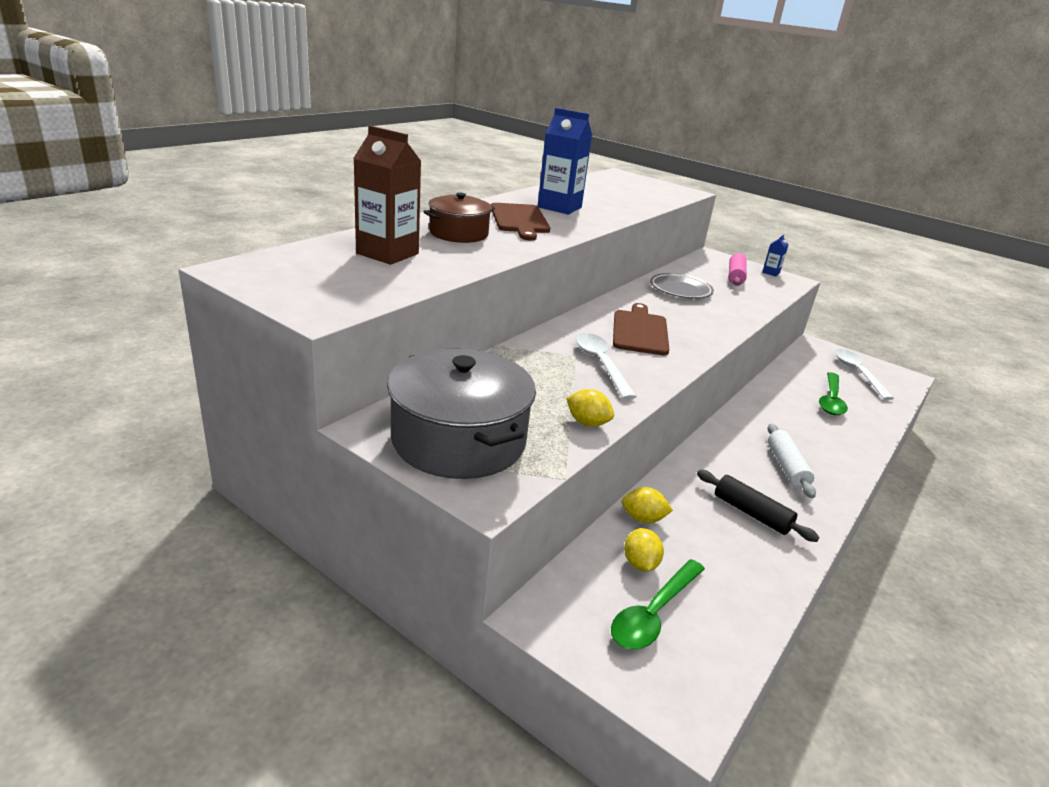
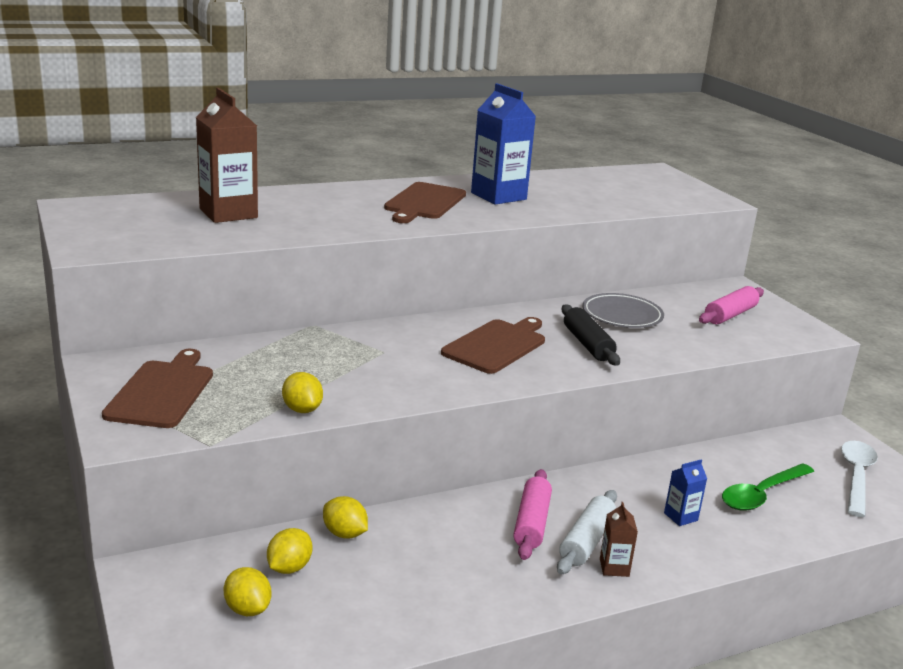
camera: 30 degrees right, 5 degrees down
grey pot [387,349,536,479] -> brown cutting board [102,349,213,428]
brown pot [423,192,495,243] -> none
white spoon [576,333,637,400] -> none
green spoon [611,559,705,650] -> yellow lemon [224,567,272,616]
black rolling pin [697,470,819,542] -> black rolling pin moved to [562,304,620,366]
blue carton [762,234,788,276] -> blue carton moved to [664,459,707,526]
none -> pink rolling pin [513,469,552,560]
none -> brown carton [600,502,638,577]

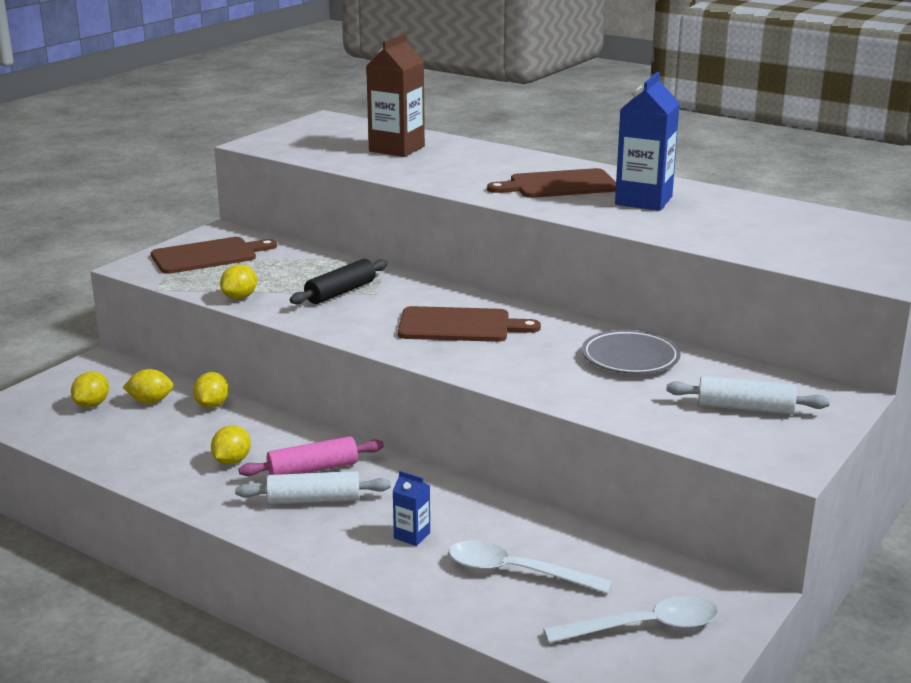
camera: 60 degrees right, 0 degrees up
black rolling pin [562,304,620,366] -> black rolling pin moved to [290,259,388,304]
brown carton [600,502,638,577] -> none
pink rolling pin [699,286,764,324] -> white rolling pin [666,376,830,415]
green spoon [722,463,814,511] -> white spoon [448,540,612,594]
none -> yellow lemon [211,425,251,465]

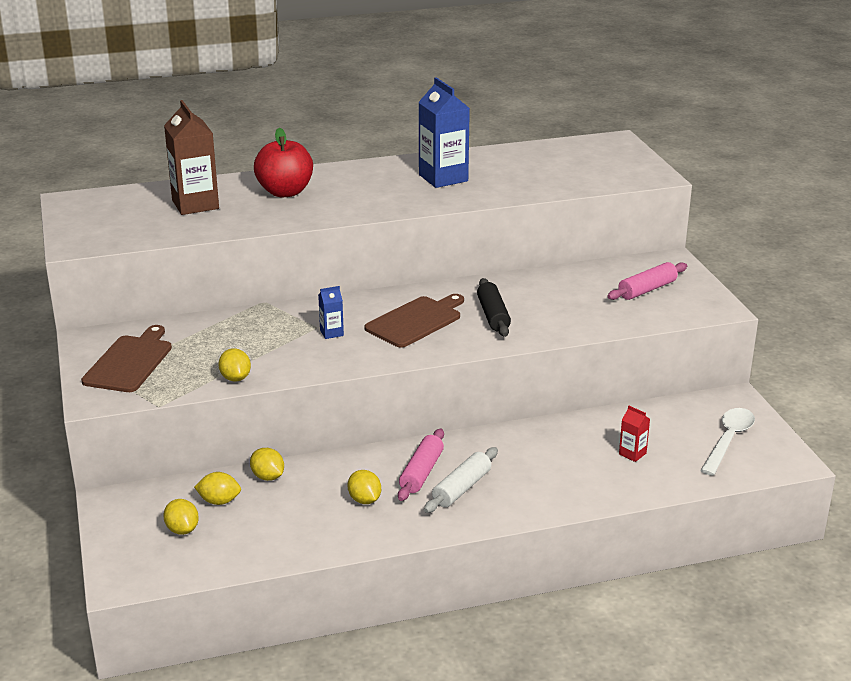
camera: 50 degrees left, 5 degrees up
yellow lemon [123,369,174,404] -> yellow lemon turned 60 degrees clockwise [194,472,241,505]
black rolling pin [290,259,388,304] -> black rolling pin moved to [477,278,511,337]
blue carton [393,471,430,546] -> blue carton moved to [318,286,344,339]
white spoon [448,540,612,594] -> red carton [619,406,650,462]
brown cutting board [487,168,616,198] -> none
grey plate [582,330,681,374] -> none
white rolling pin [666,376,830,415] -> pink rolling pin [607,262,687,300]
none -> red apple [254,128,313,197]

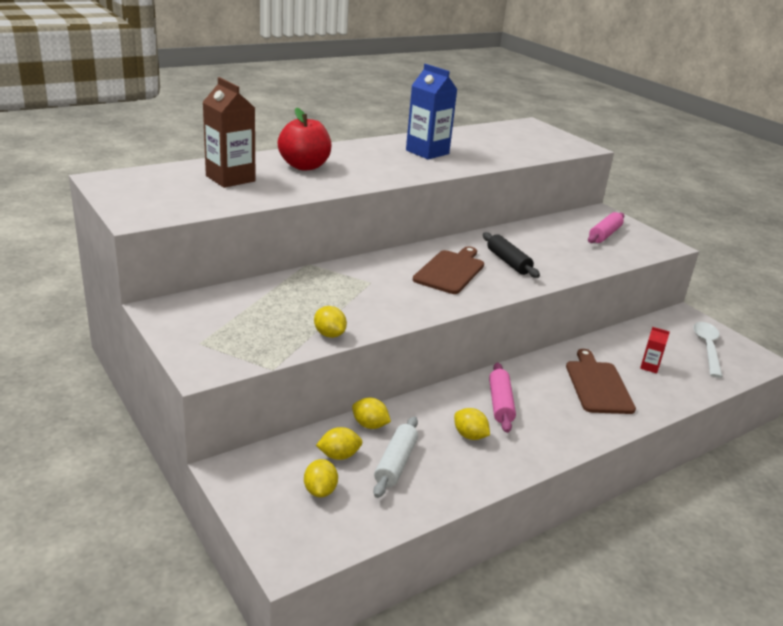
camera: 20 degrees left, 0 degrees up
brown cutting board [81,325,172,392] -> brown cutting board moved to [566,349,636,414]
yellow lemon [163,499,199,535] -> yellow lemon turned 45 degrees clockwise [304,459,338,498]
blue carton [318,286,344,339] -> none
white rolling pin [424,447,498,513] -> white rolling pin moved to [373,416,418,498]

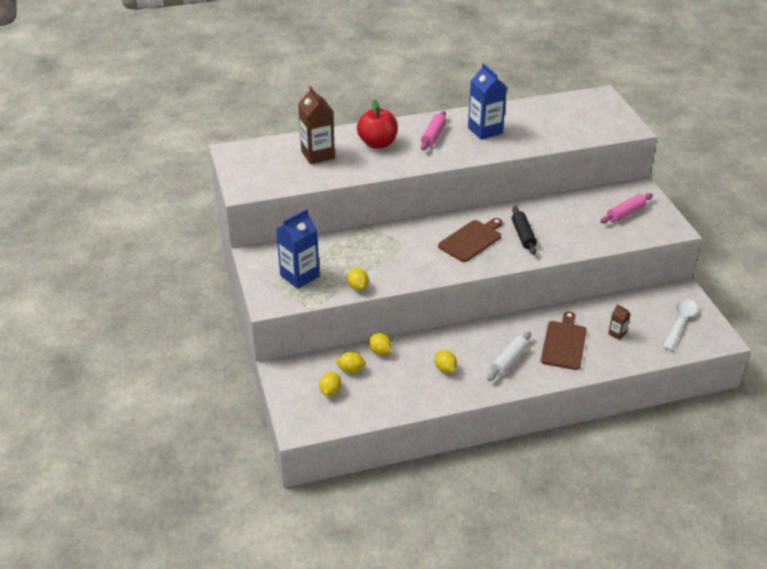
camera: 20 degrees right, 10 degrees up
white rolling pin [373,416,418,498] -> white rolling pin moved to [487,332,531,381]
pink rolling pin [489,362,516,433] -> pink rolling pin moved to [421,111,446,150]
red carton [640,327,670,373] -> brown carton [608,305,631,340]
none -> blue carton [276,209,320,289]

